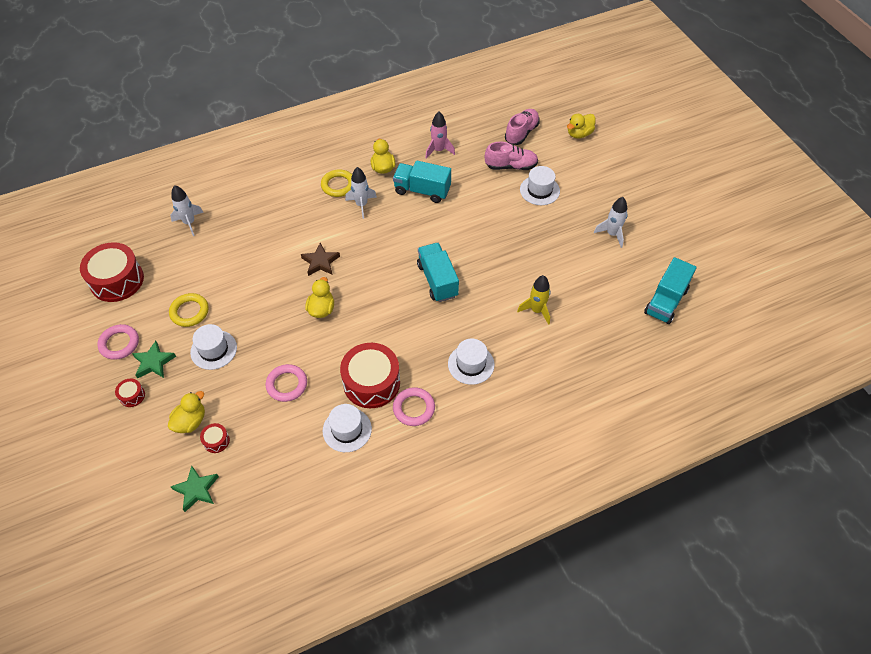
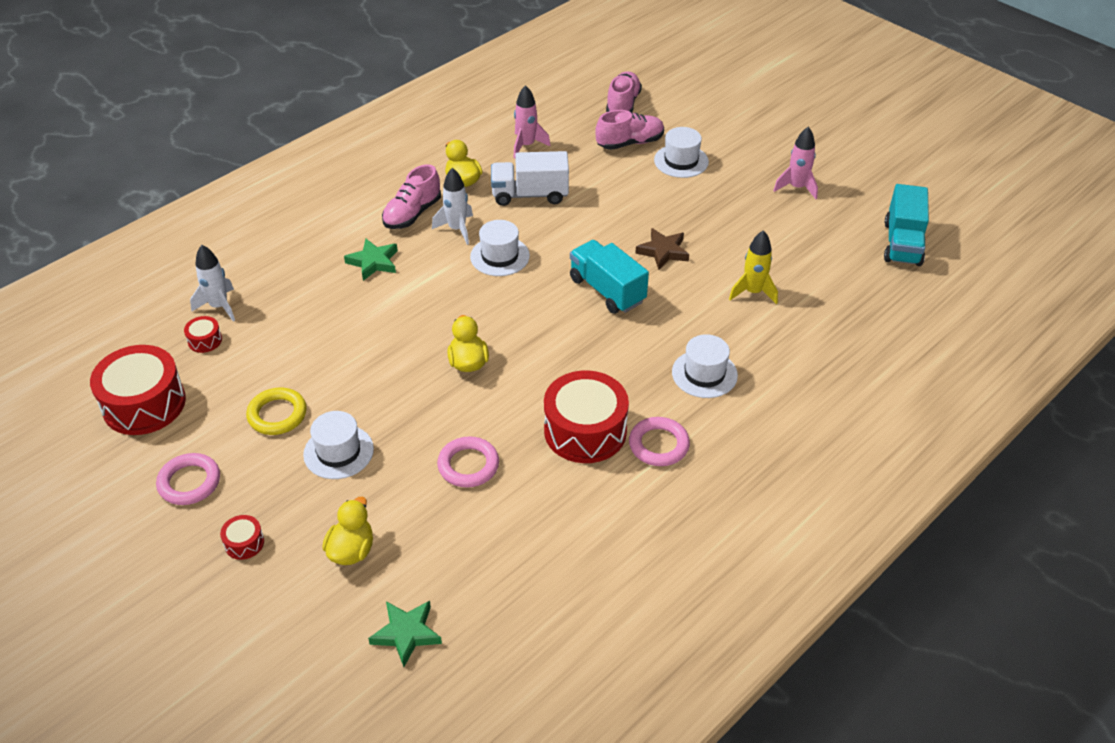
camera: 20 degrees left, 10 degrees down
green star [132,341,176,378] -> green star moved to [344,239,398,281]
red drum [200,423,230,453] -> red drum moved to [184,316,222,353]
brown star [301,243,340,276] -> brown star moved to [635,228,689,270]
yellow ring [321,169,352,197] -> pink shoe [382,164,441,229]
white hat [323,404,372,452] -> white hat moved to [470,220,530,276]
turquoise truck [393,160,451,203] -> white truck [491,151,569,206]
yellow duck [567,114,596,138] -> none
white rocket [594,197,628,248] -> pink rocket [773,127,818,199]

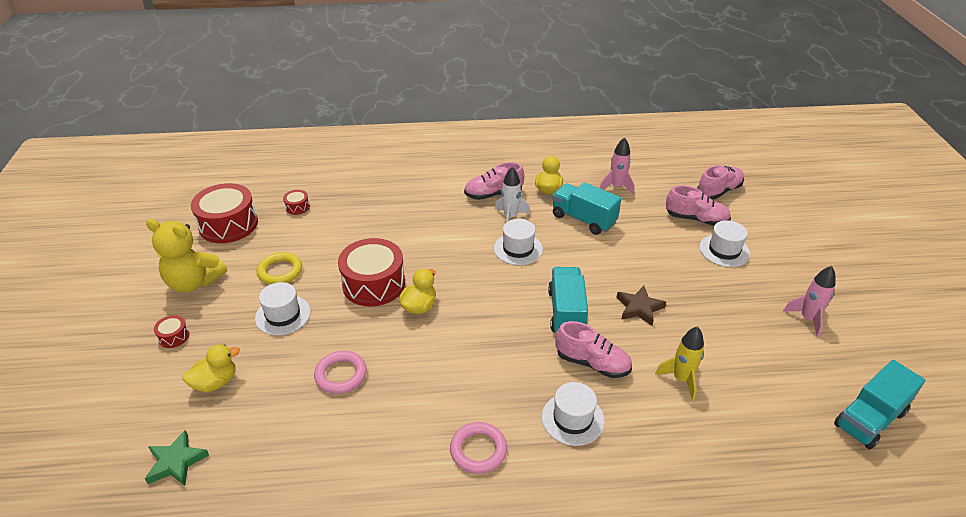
camera: 40 degrees right, 5 degrees down
pink ring [156,453,220,505] -> yellow teddy bear [146,219,227,293]
white rocket [190,245,235,321] -> none
green star [344,239,398,281] -> none
white truck [491,151,569,206] -> turquoise truck [552,182,621,235]
red drum [544,370,629,463] -> red drum moved to [338,238,405,306]
none -> pink shoe [555,321,632,378]

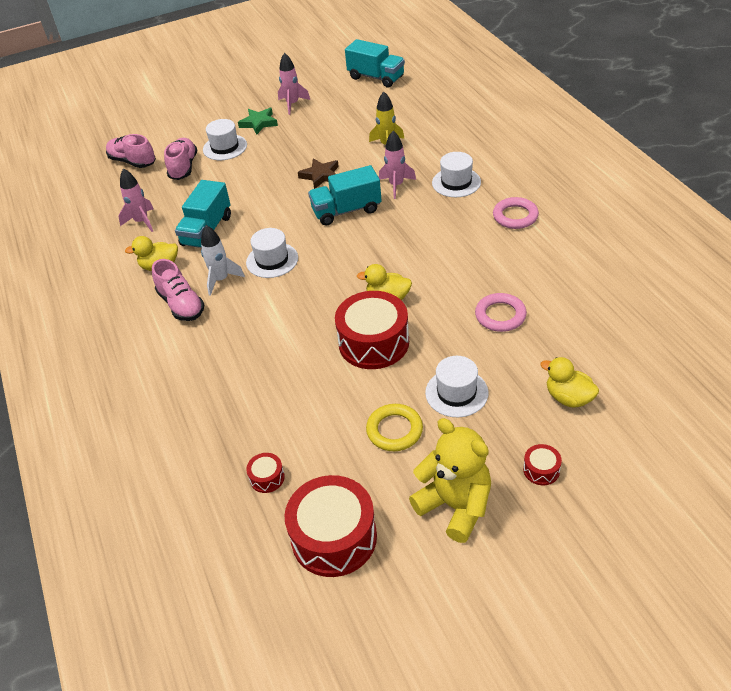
camera: 105 degrees left, 5 degrees up
green star [145,430,209,486] -> green star moved to [238,108,278,134]
yellow teddy bear [146,219,227,293] -> yellow teddy bear turned 45 degrees counterclockwise [409,418,491,543]
pink shoe [555,321,632,378] -> pink rocket [379,131,416,199]

